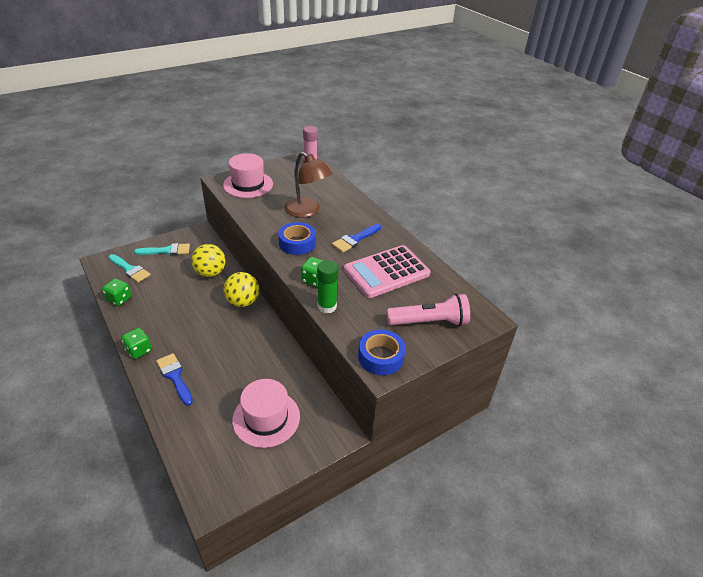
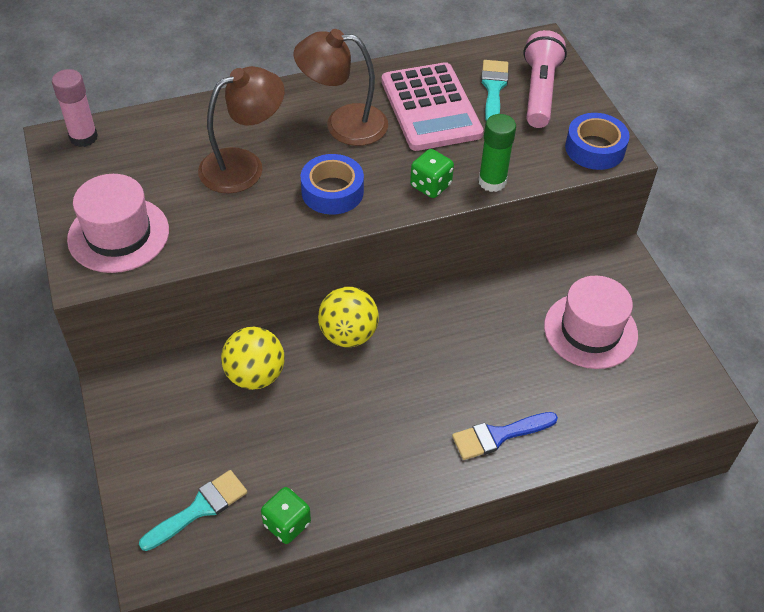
camera: 75 degrees left, 10 degrees up
green dice [121,328,152,359] -> none
turquoise brush [134,243,190,255] -> turquoise brush moved to [481,60,509,121]
blue brush [332,224,381,253] -> brown lamp [294,29,388,146]

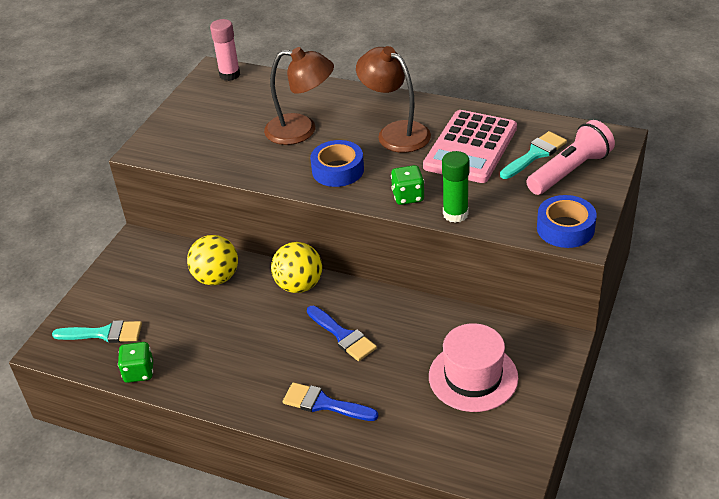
camera: 45 degrees right, 10 degrees down
pink hat [67,174,169,273] -> none
none -> blue brush [307,306,377,361]

